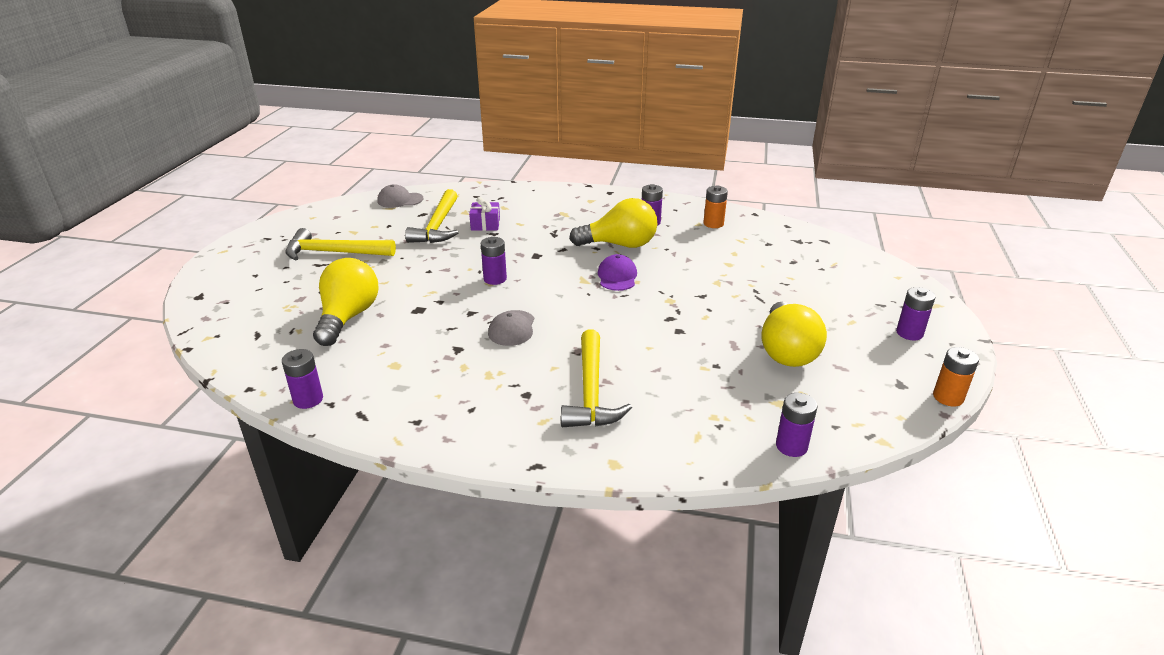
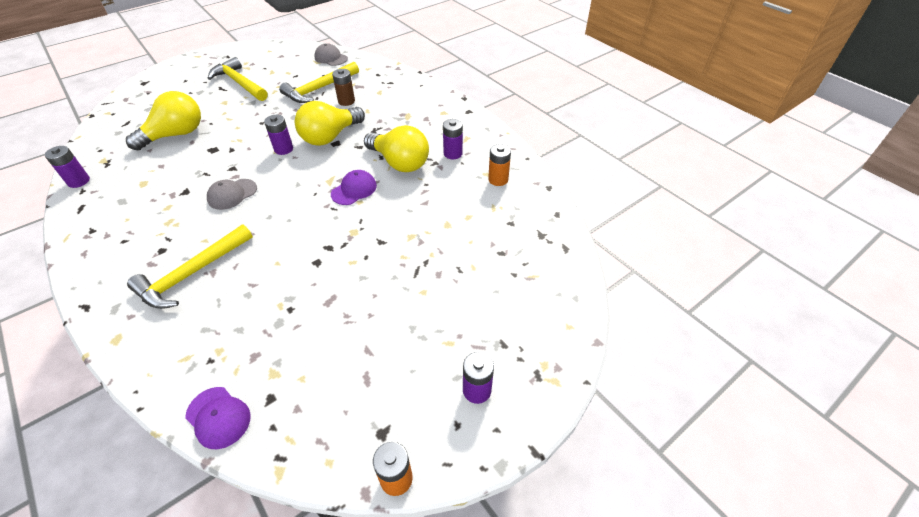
camera: 40 degrees right, 15 degrees up
purple gift [469,197,500,231] -> brown battery [332,69,355,106]
yellow light bulb [761,302,827,367] -> yellow light bulb moved to [295,101,365,146]
purple battery [776,393,818,457] -> purple cap [185,387,251,449]

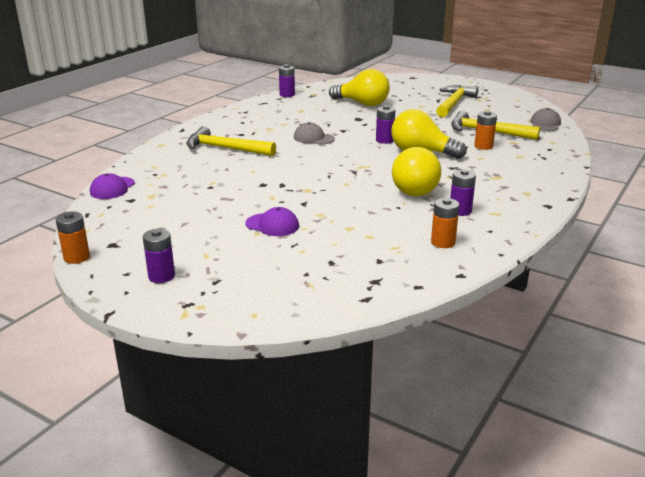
camera: 70 degrees right, 20 degrees down
purple cap [331,170,377,205] -> purple cap moved to [245,207,299,236]
brown battery [332,69,355,106] -> orange battery [474,111,497,150]

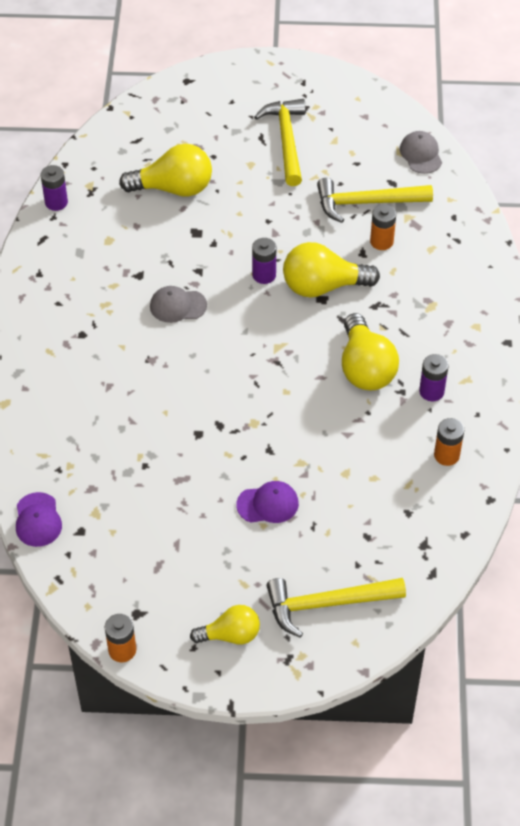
camera: 30 degrees left, 25 degrees up
purple battery [143,229,175,283] -> yellow light bulb [190,605,260,644]
yellow hammer [186,126,276,156] -> yellow hammer moved to [266,578,406,638]

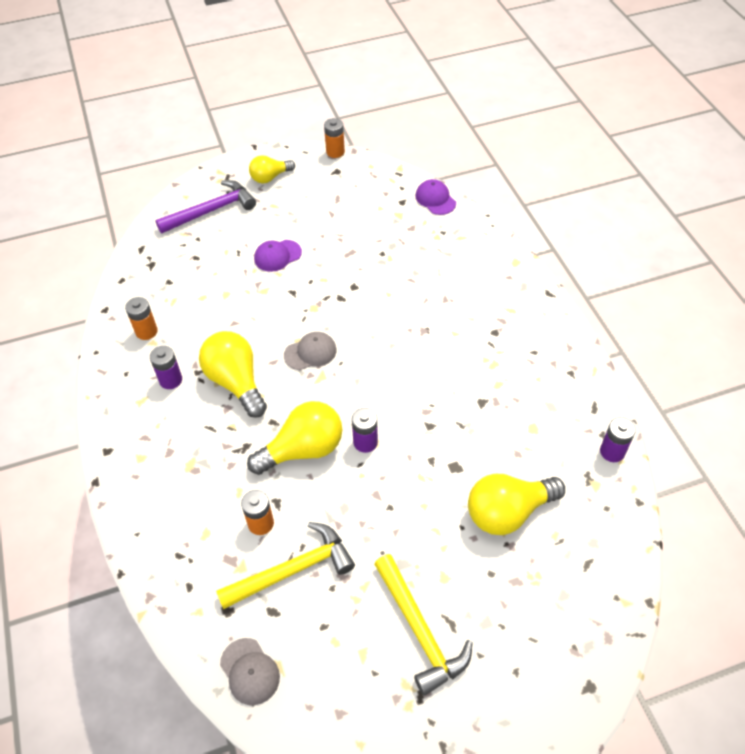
camera: 160 degrees right, 0 degrees up
grey cap [150,286,207,323] -> grey cap moved to [284,332,337,370]
yellow hammer [266,578,406,638] -> purple hammer [155,180,256,233]

